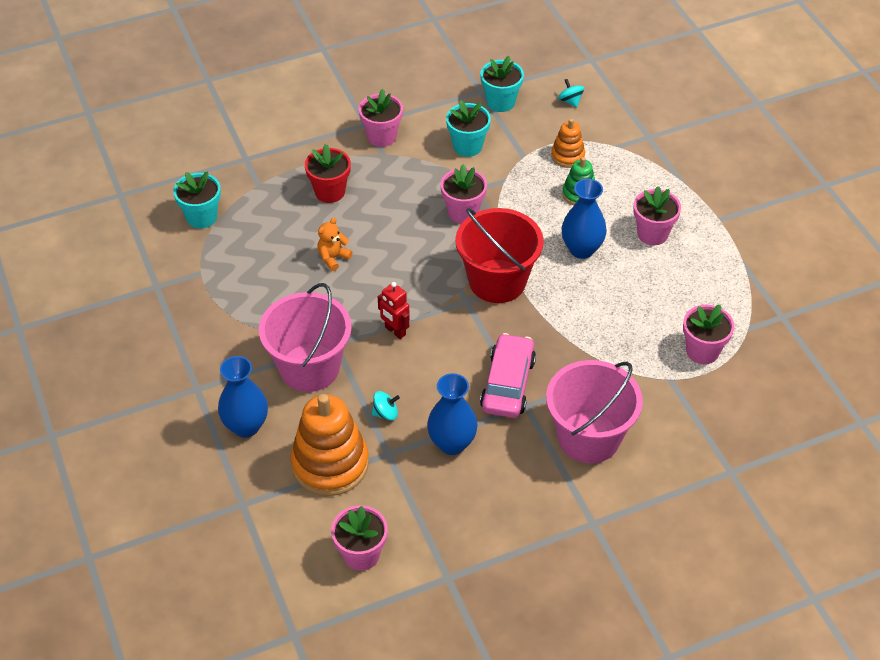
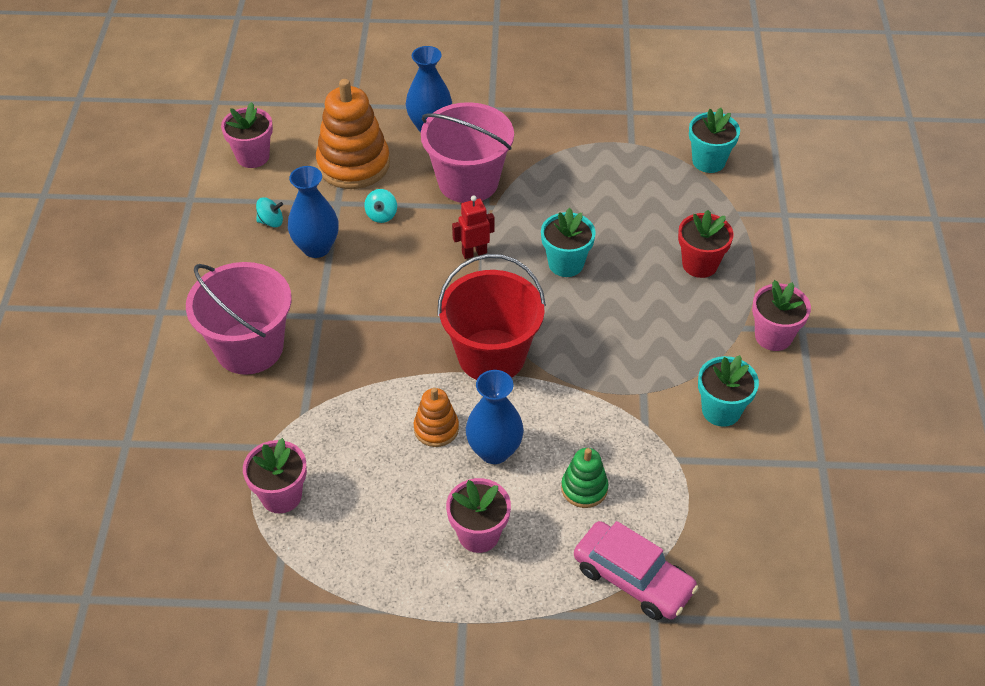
camera: 115 degrees right, 0 degrees up
orange teddy bear [317,217,353,271] -> none
pink flower pot [441,164,487,224] -> none
turquoise flower pot [480,56,524,112] -> turquoise flower pot moved to [541,208,596,277]
pink car [480,333,536,418] -> pink car moved to [574,521,699,620]
orange stacking toy [551,119,585,168] -> orange stacking toy moved to [414,388,459,447]
turquoise spinning top [558,79,584,108] -> turquoise spinning top moved to [256,197,283,227]

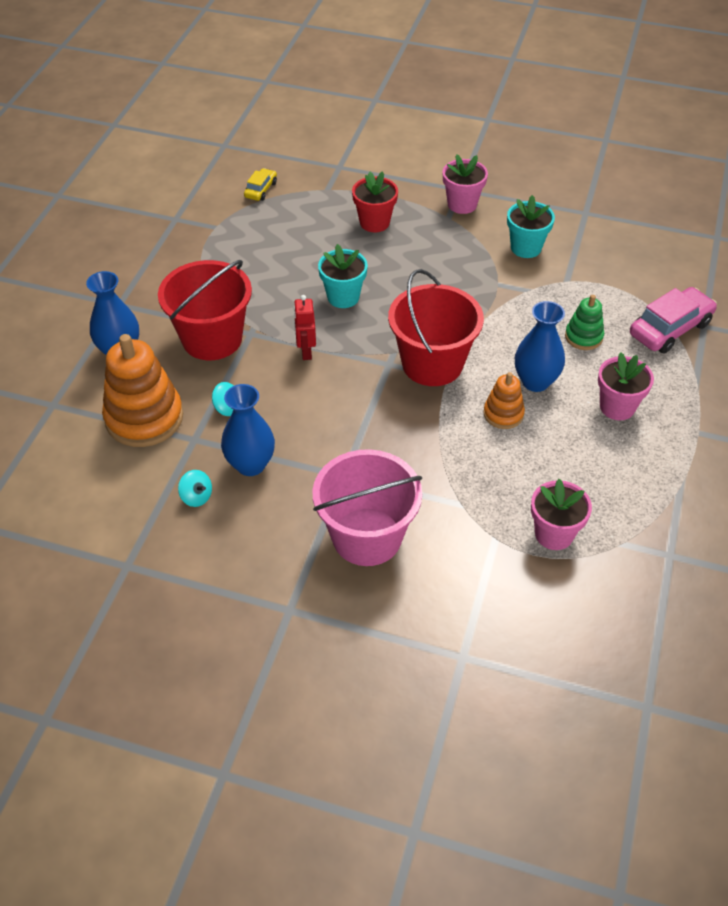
camera: 75 degrees left, 0 degrees up
pink flower pot [221,102,273,168] -> none
turquoise spinning top [256,197,283,227] -> turquoise spinning top turned 120 degrees clockwise [178,470,212,507]
pink bucket [421,102,514,203] -> red bucket [158,260,252,360]
turquoise flower pot [689,108,740,173] -> yellow car [244,168,277,201]

